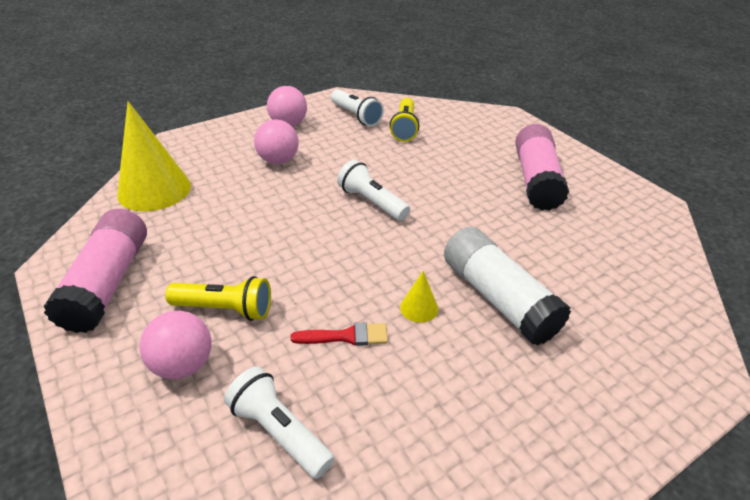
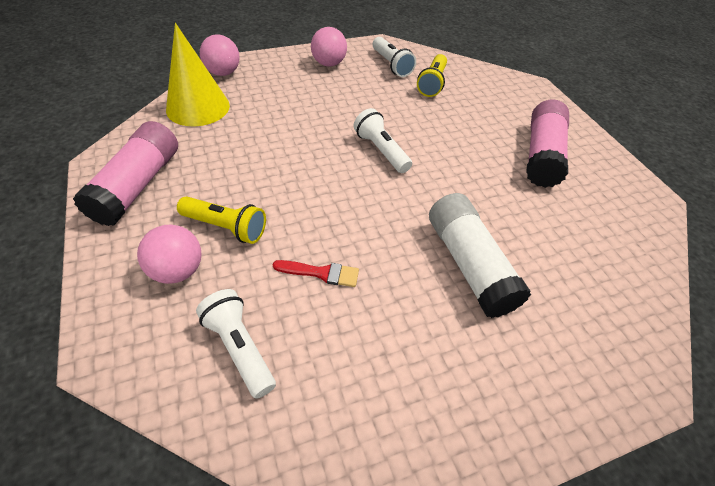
camera: 10 degrees right, 10 degrees up
pink ball [254,119,299,164] -> pink ball moved to [200,34,240,76]
yellow cone [400,271,438,323] -> none

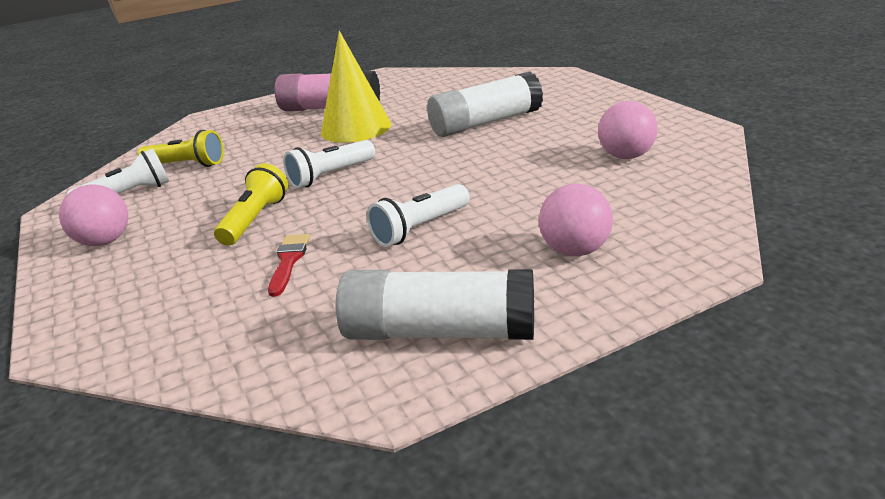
camera: 90 degrees left, 20 degrees down
pink glue stick [73,121,178,226] -> white glue stick [336,269,534,340]
yellow cone [166,23,230,127] -> yellow cone moved to [321,31,391,143]
yellow flashlight [177,196,266,244] -> yellow flashlight moved to [214,163,288,246]
white flashlight [196,289,276,399] -> white flashlight moved to [367,184,469,247]
pink ball [200,34,240,76] -> pink ball moved to [598,101,658,159]
red brush [273,260,359,287] -> red brush moved to [268,234,310,297]

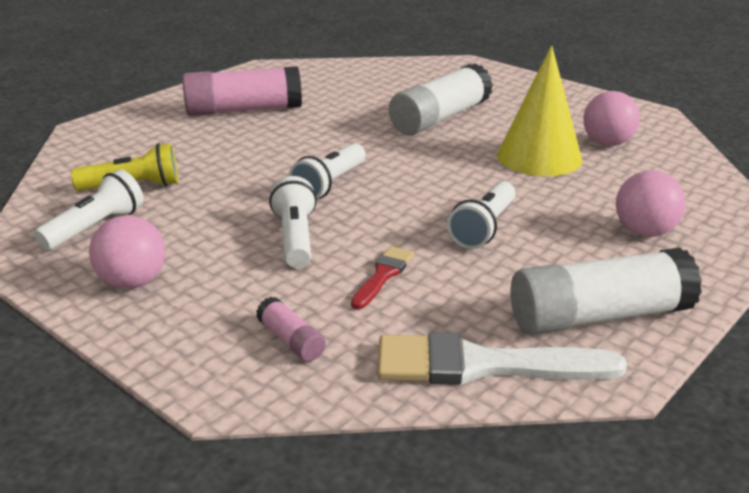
camera: 25 degrees left, 0 degrees up
yellow flashlight [214,163,288,246] -> white flashlight [269,176,317,268]
red brush [268,234,310,297] -> red brush turned 45 degrees clockwise [351,246,414,309]
yellow cone [321,31,391,143] -> yellow cone moved to [497,46,582,176]
none -> pink glue stick [256,297,326,361]
none -> white brush [377,332,627,385]

